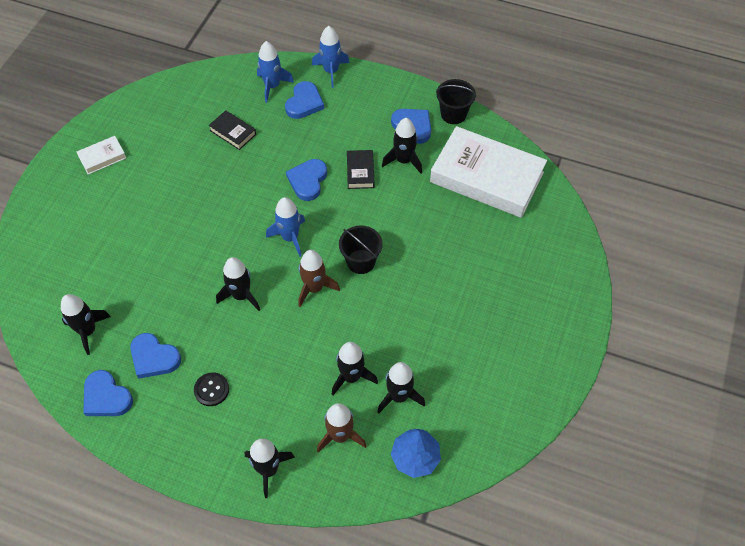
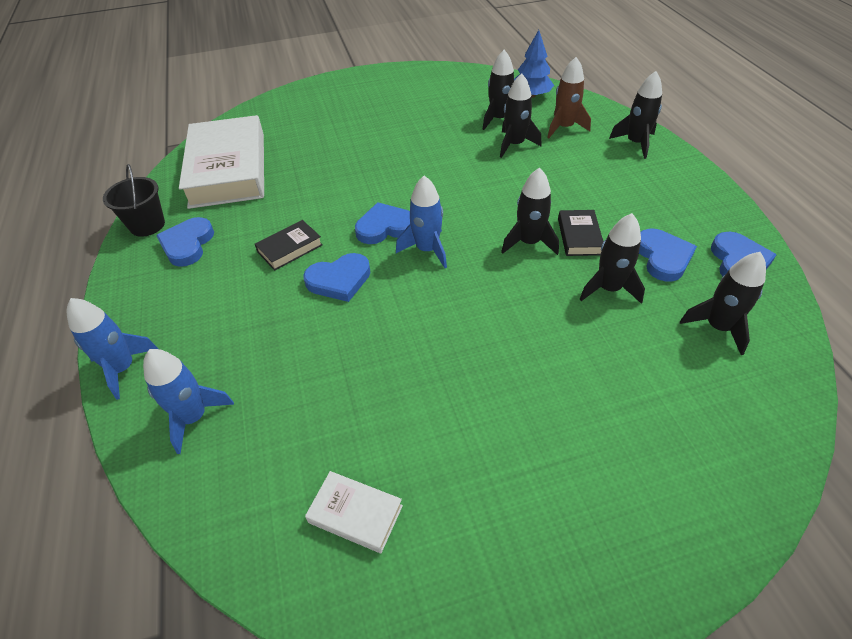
camera: 125 degrees left, 10 degrees down
white book [77,136,126,174] -> white book moved to [305,471,403,553]
black button [194,372,229,406] -> none
black book [208,110,256,150] -> black book moved to [558,210,603,256]
blue heart [285,81,324,119] -> blue heart moved to [355,202,410,244]
brown rocket [298,250,340,307] -> none
black bucket [339,225,383,274] -> none
black rocket [382,118,422,173] -> black rocket moved to [579,213,645,304]

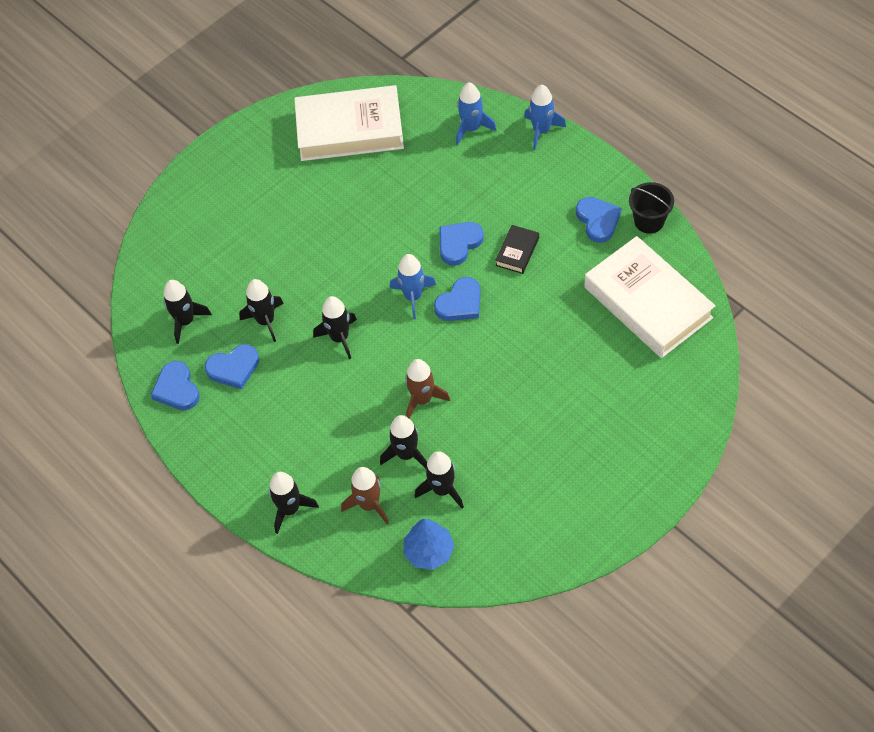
camera: 155 degrees right, 10 degrees up
white book [305,471,403,553] -> white book [294,85,404,161], size x2.36
black book [558,210,603,256] -> none
blue heart [639,229,697,282] -> blue heart turned 75 degrees counterclockwise [205,344,259,389]
none -> brown rocket [405,359,450,419]

